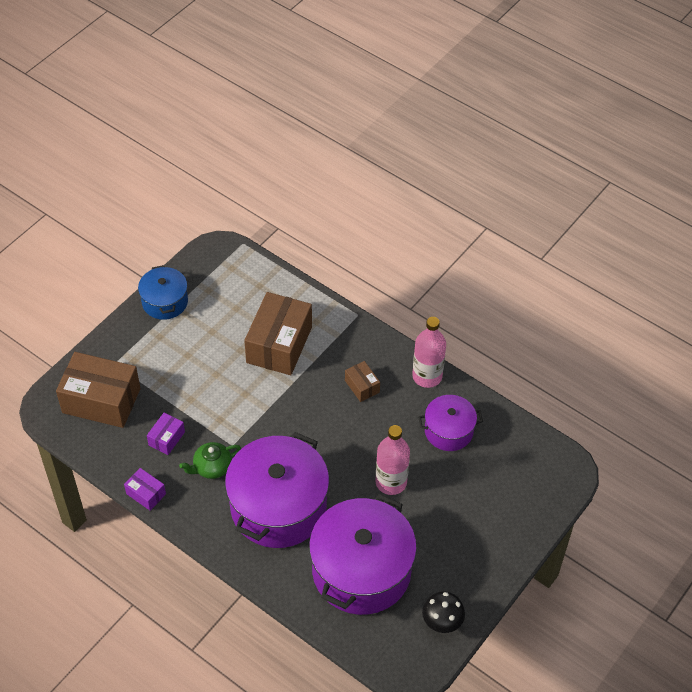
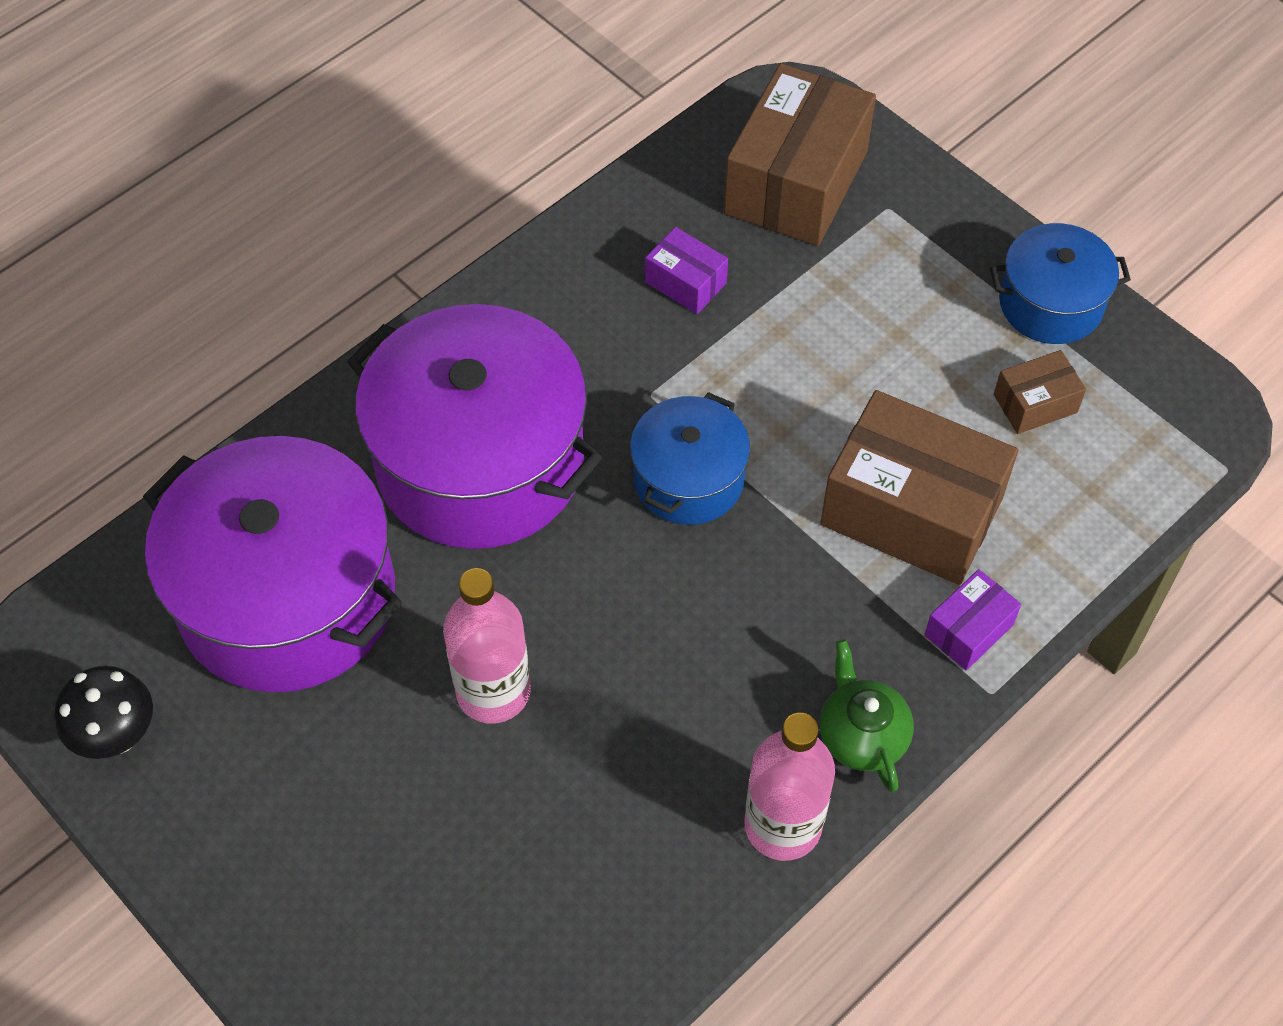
camera: 100 degrees right, 5 degrees up
purple box [124,468,166,511] -> purple box moved to [925,569,1021,670]
green teapot [179,442,241,479] -> green teapot moved to [819,640,914,792]
brown box [345,361,380,402] -> brown box moved to [994,350,1086,434]
purple pot [418,395,483,451] -> none
none -> blue pot [630,392,750,525]

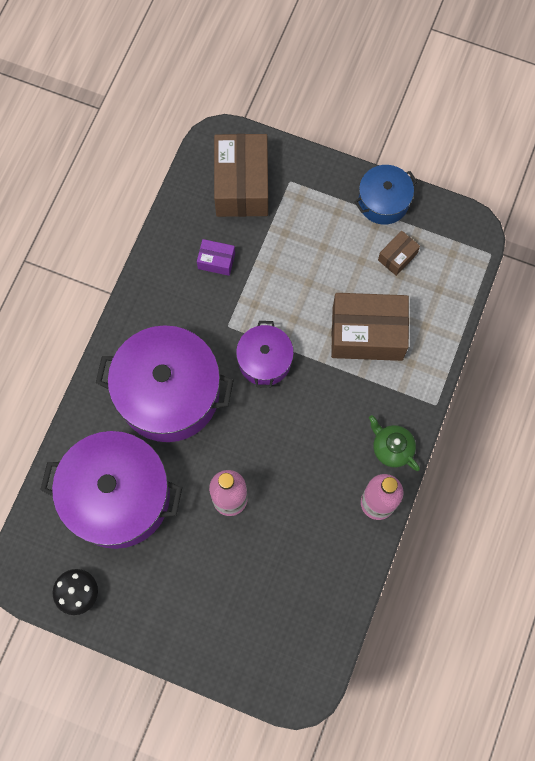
camera: 25 degrees left, 15 degrees up
blue pot [630,392,750,525] -> purple pot [236,321,294,388]
purple box [925,569,1021,670] -> none

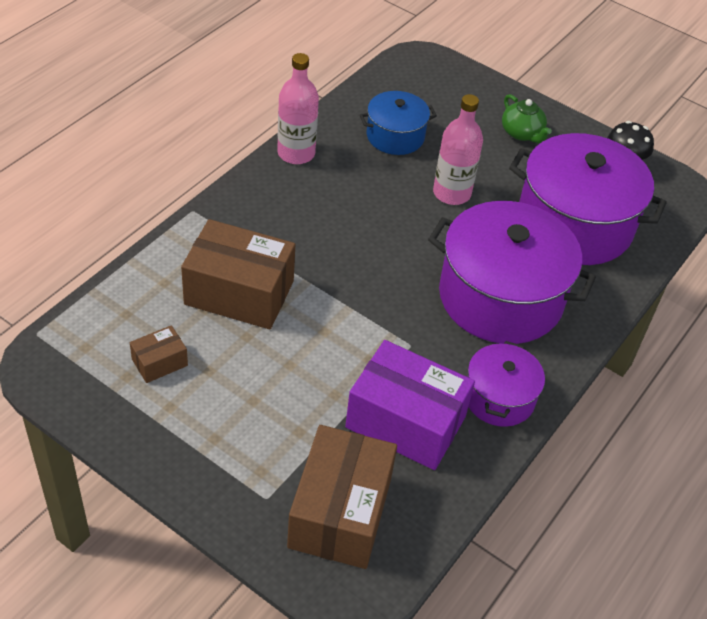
camera: 170 degrees left, 25 degrees down
purple box [197,239,235,276] -> purple box [345,340,475,470], size x2.13
purple pot [236,321,294,388] -> purple pot moved to [467,341,545,427]
blue pot [355,165,418,225] -> blue pot moved to [360,91,437,155]
green teapot [369,415,420,471] -> green teapot moved to [502,94,552,143]

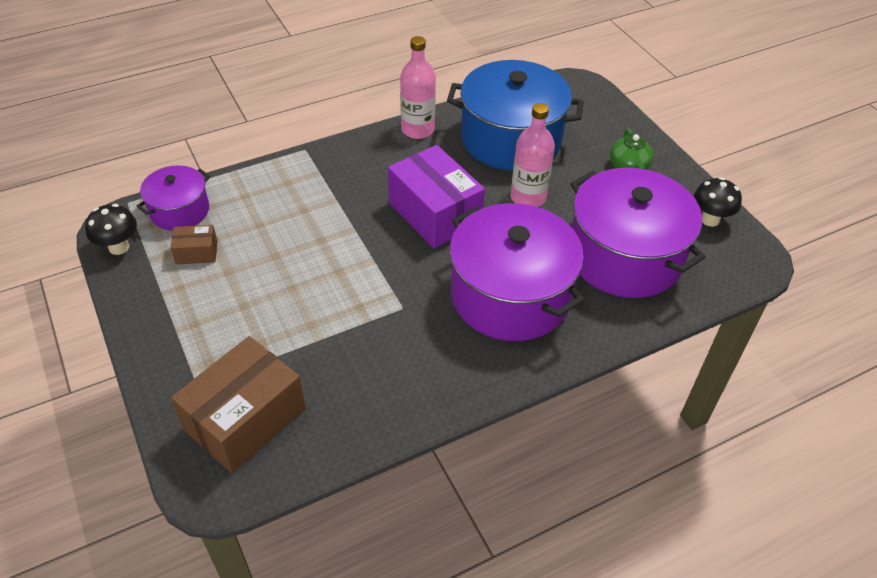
camera: 30 degrees right, 0 degrees up
brown box [181,219,295,329] -> none
purple box [345,340,475,470] -> purple box moved to [388,145,485,248]
blue pot [360,91,437,155] -> blue pot [447,60,584,170], size x1.89
purple pot [467,341,545,427] -> purple pot moved to [137,165,210,231]
none -> black mushroom [85,204,137,255]

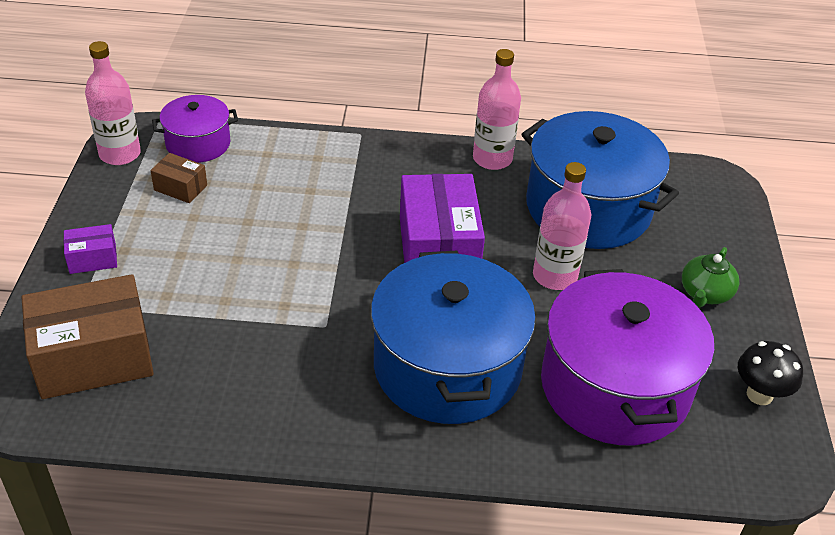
camera: 30 degrees right, 5 degrees down
black mushroom [85,204,137,255] -> pink bottle [85,41,141,165]
purple pot [450,203,584,341] -> blue pot [371,251,536,424]
none -> purple box [64,224,117,274]

